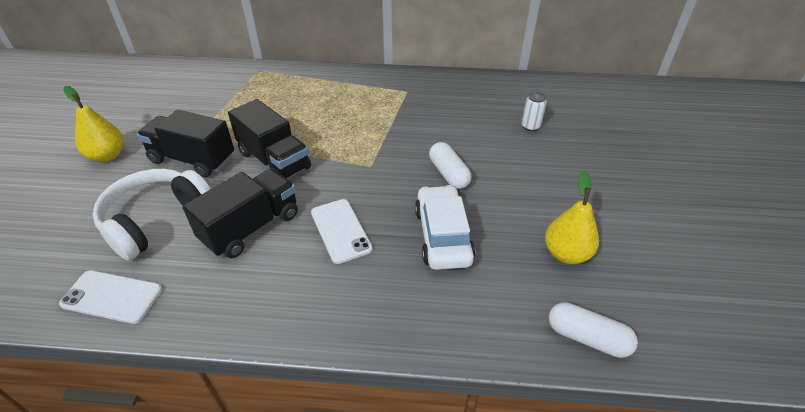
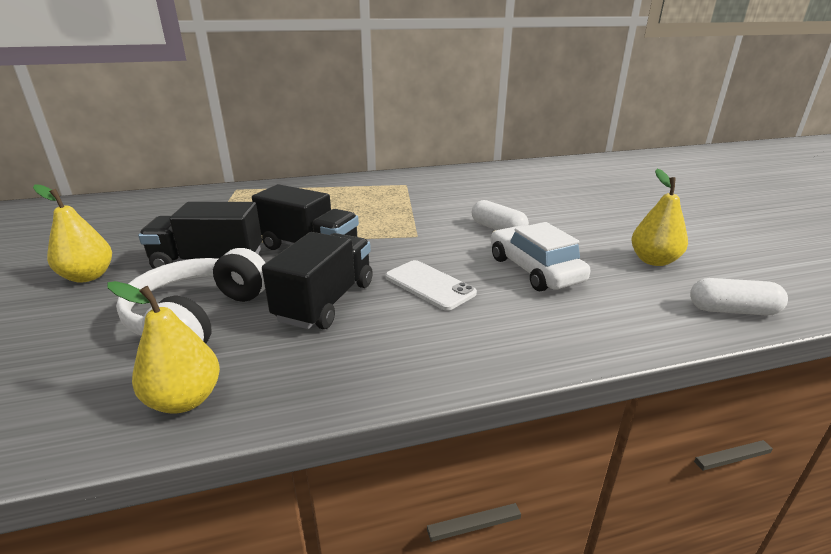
camera: 20 degrees left, 15 degrees down
white phone [59,270,162,324] -> yellow pear [108,281,220,414]
white can [522,92,547,131] -> none

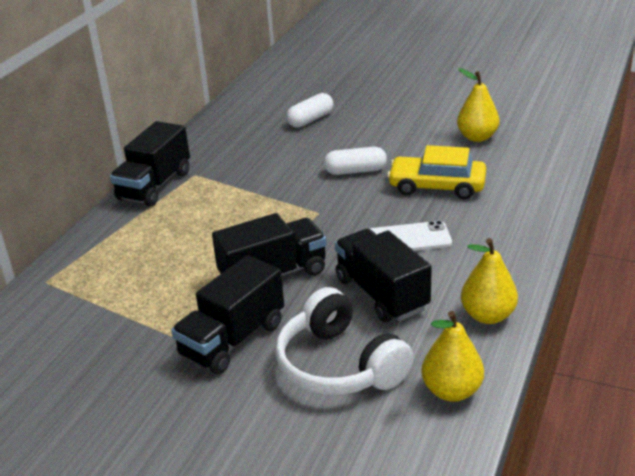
camera: 50 degrees left, 5 degrees up
yellow pear [33,184,112,283] -> yellow pear moved to [461,238,518,324]
white car [491,222,590,291] -> yellow car [387,145,486,199]
white capsule [690,278,788,316] -> white capsule moved to [286,93,333,128]
none -> black truck [110,121,190,206]

